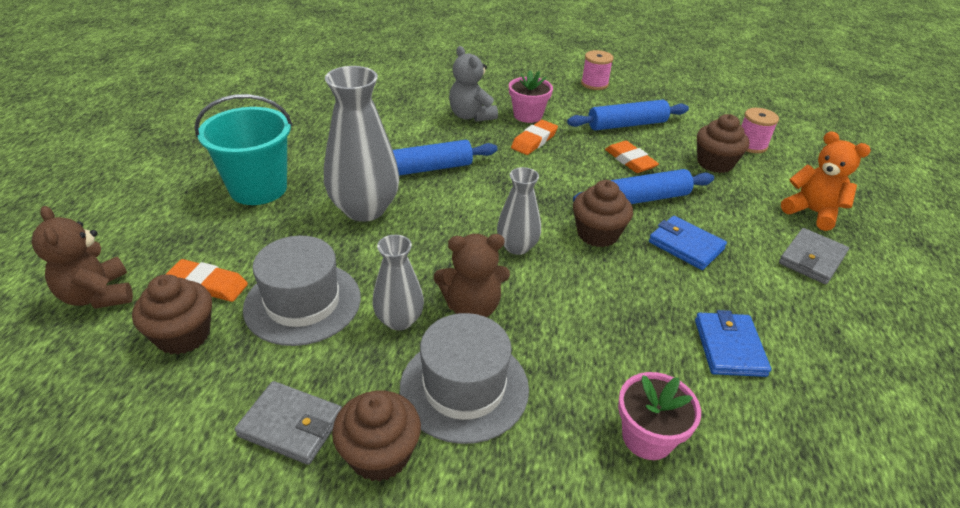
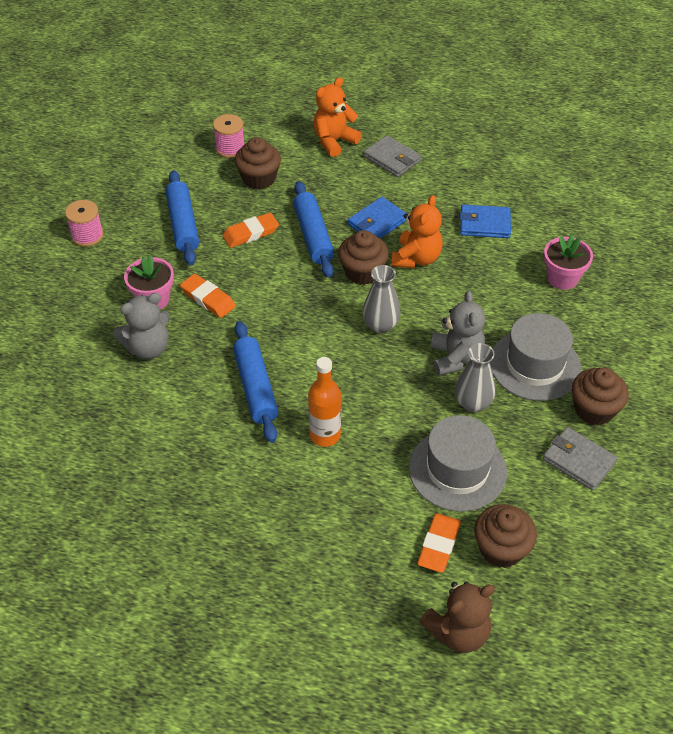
camera: 85 degrees left, 10 degrees up
turquoise bucket [195,94,292,205] -> none
grey wallet [235,381,342,465] -> grey wallet turned 75 degrees counterclockwise [543,427,618,491]
grey vase [324,66,399,222] -> orange bottle [308,357,341,447]
brown teddy bear [434,234,510,317] -> grey teddy bear [431,291,485,376]
none -> orange teddy bear [392,195,443,268]

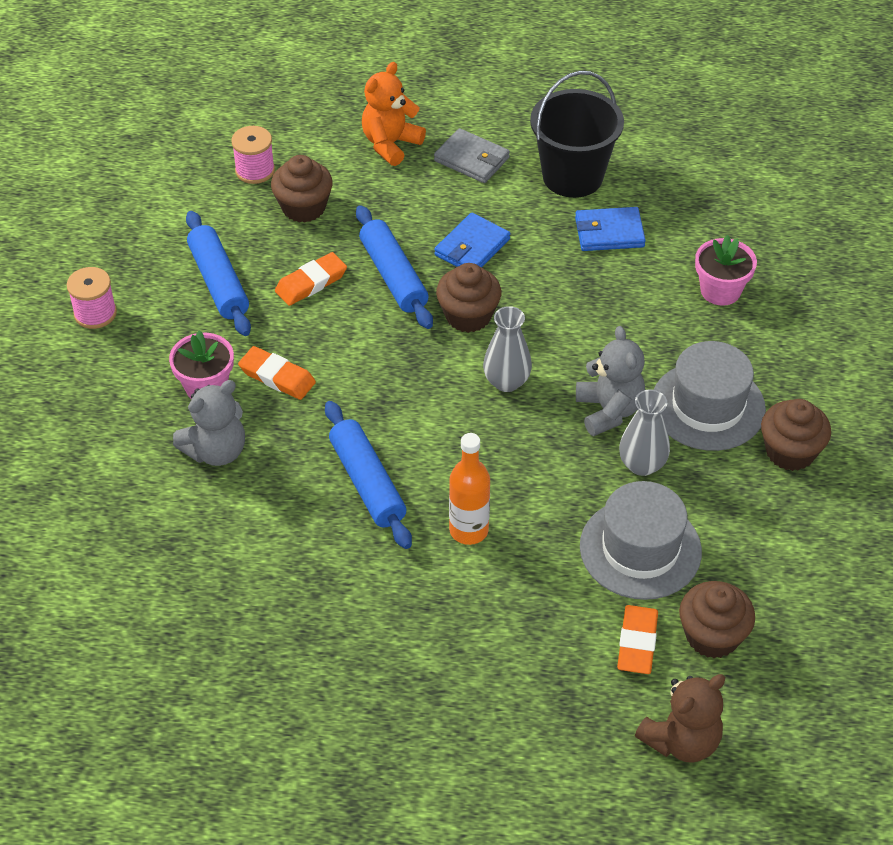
camera: 10 degrees left, 0 degrees up
orange teddy bear [392,195,443,268] -> none
grey wallet [543,427,618,491] -> none
none -> black bucket [530,71,624,198]

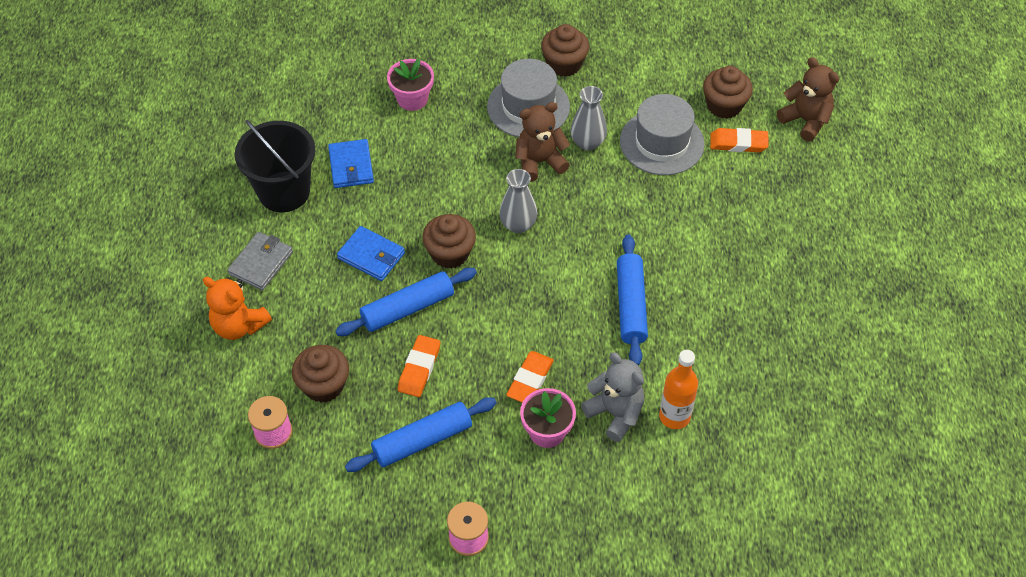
camera: 95 degrees left, 5 degrees up
orange eraser [275,252,347,306] -> orange eraser turned 60 degrees clockwise [398,335,440,397]
blue rolling pin [325,401,412,549] -> blue rolling pin turned 60 degrees counterclockwise [617,234,648,366]
orange bottle [449,433,490,545] -> orange bottle moved to [659,350,698,429]
grey teddy bear [576,326,645,436] -> brown teddy bear [515,102,570,182]

